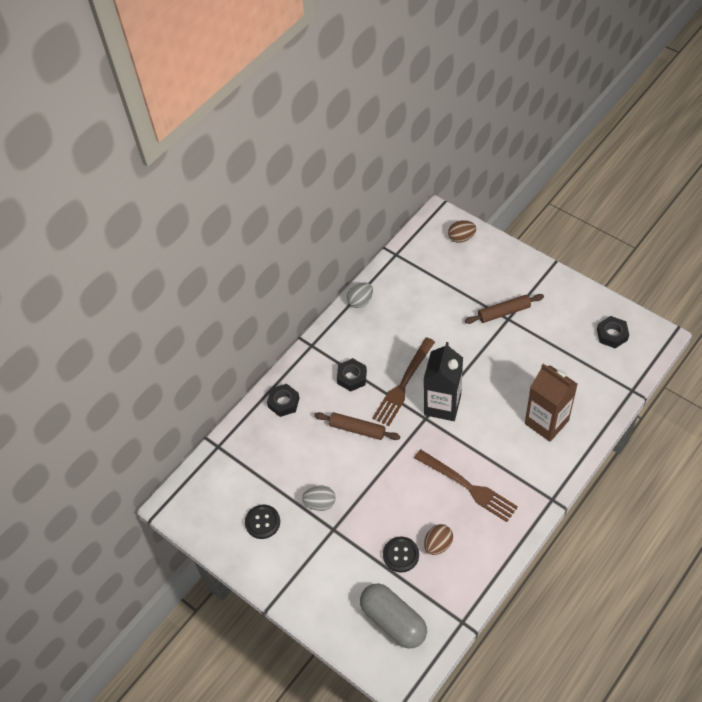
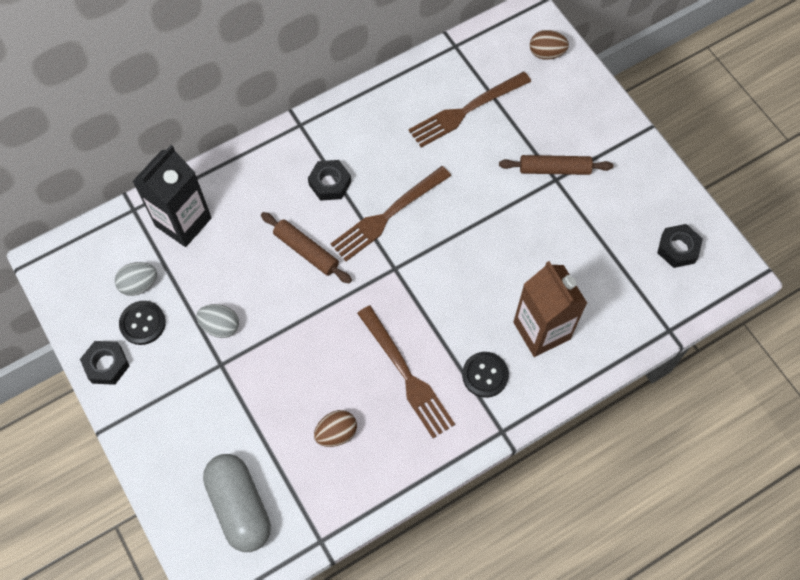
camera: 15 degrees right, 10 degrees up
black nut [267,384,300,417] -> black nut moved to [80,341,129,385]
grey egg [347,283,373,308] -> grey egg moved to [115,262,157,296]
black button [383,537,419,572] -> black button moved to [462,352,509,398]
black carton [424,342,463,421] -> black carton moved to [132,145,212,247]
none -> brown fork [408,72,531,148]

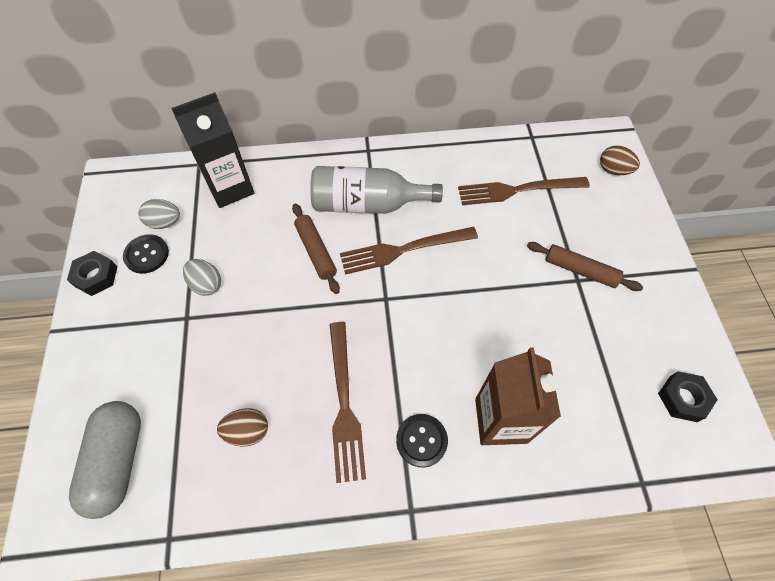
camera: 25 degrees right, 5 degrees down
black nut [308,160,351,201] -> grey bottle [310,166,443,214]

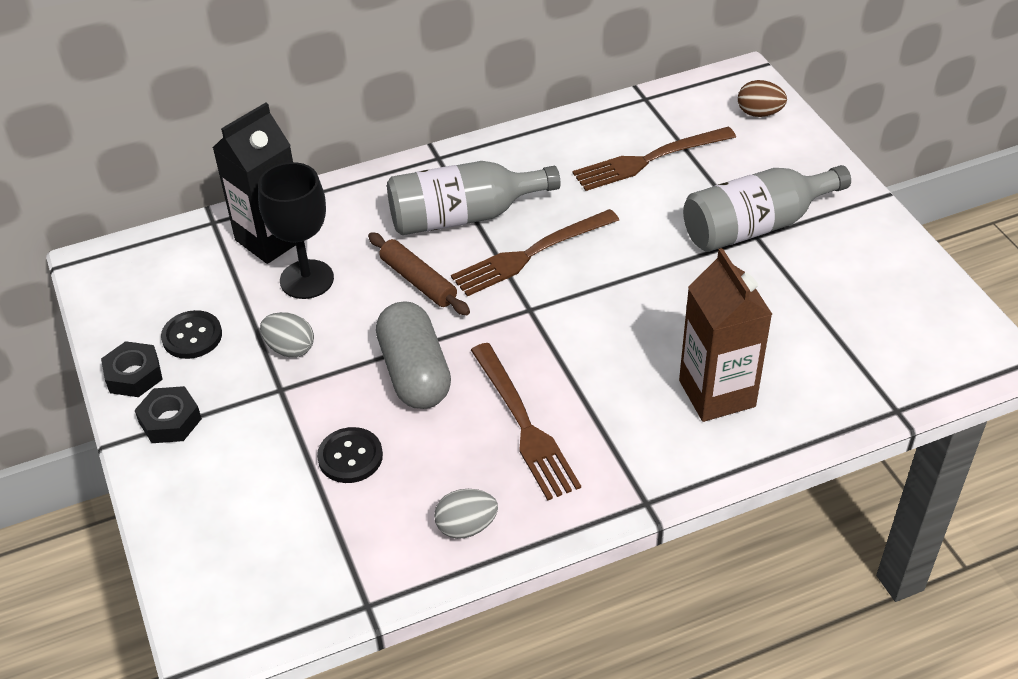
camera: 15 degrees left, 15 degrees down
grey capsule [69,401,141,519] -> grey capsule moved to [376,301,451,409]
grey egg [138,199,180,229] -> grey egg moved to [434,489,498,539]
brown egg [217,408,268,447] -> none
black button [396,414,448,468] -> black button moved to [317,427,383,483]
brown rolling pin [527,242,643,291] -> grey bottle [683,165,851,252]
black nut [658,371,718,422] -> black nut moved to [134,386,202,443]
none -> black goblet [258,162,334,299]

